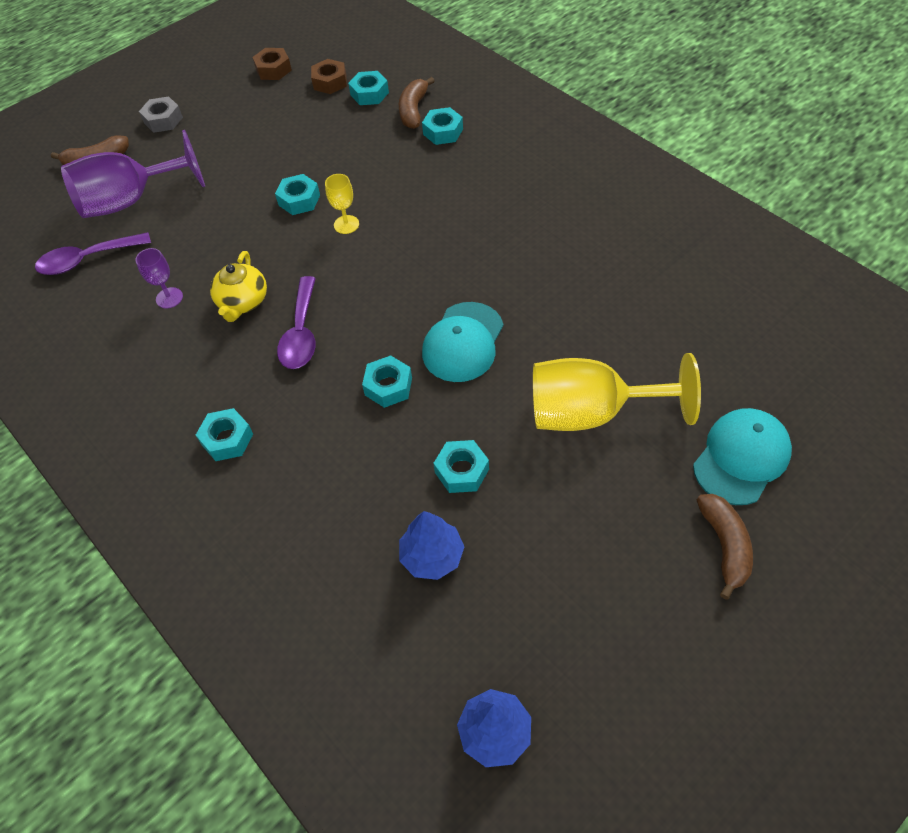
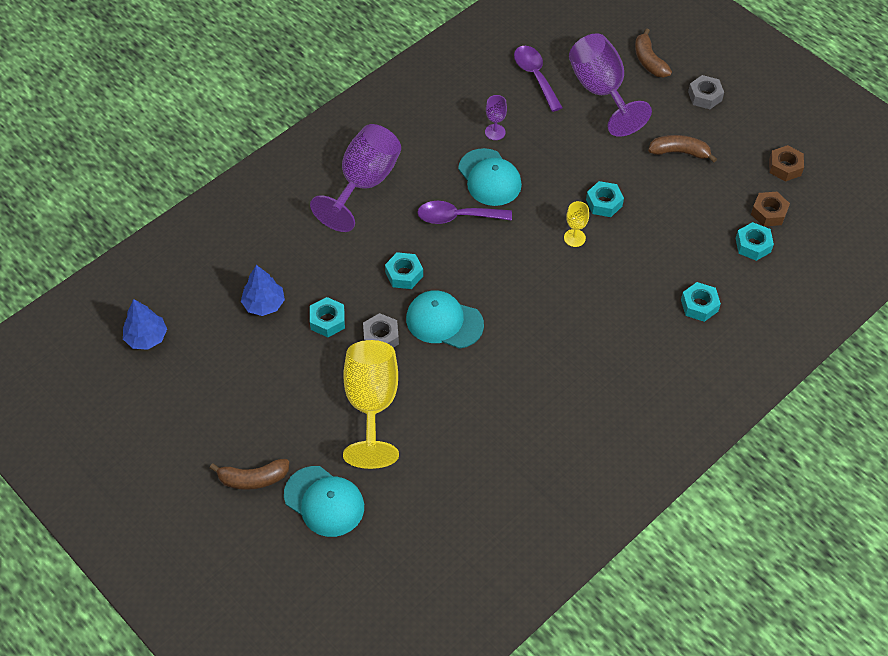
camera: 85 degrees right, 0 degrees up
turquoise nut [196,408,253,461] -> purple goblet [310,124,401,232]
yellow teapot [210,251,267,322] -> turquoise cap [458,148,522,206]
brown banana [399,77,435,129] -> brown banana moved to [648,135,717,162]
none -> grey nut [363,313,399,348]

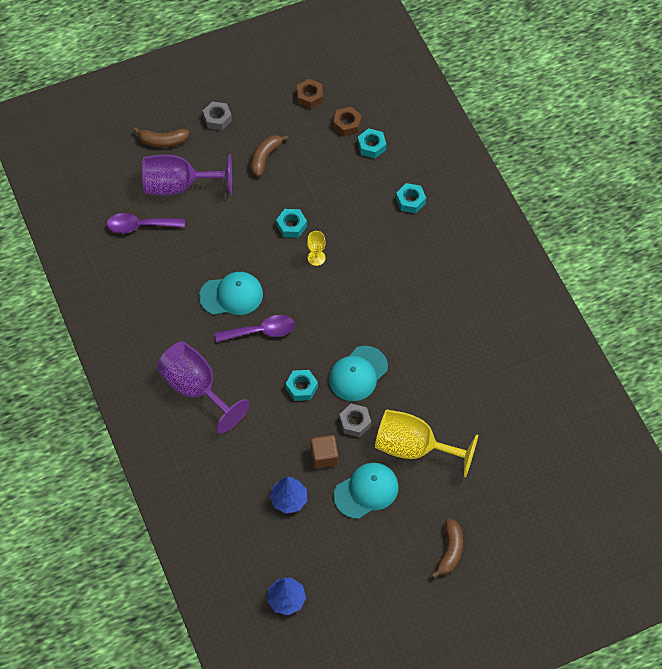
camera: 70 degrees left, 5 degrees up
turquoise cap [284,466,364,537] -> turquoise cap moved to [334,463,399,519]
turquoise nut [310,297,345,337] -> brown cube [310,435,338,469]
purple spoon [418,201,512,224] -> purple spoon turned 120 degrees counterclockwise [215,315,295,343]
purple goblet [485,95,507,140] -> none

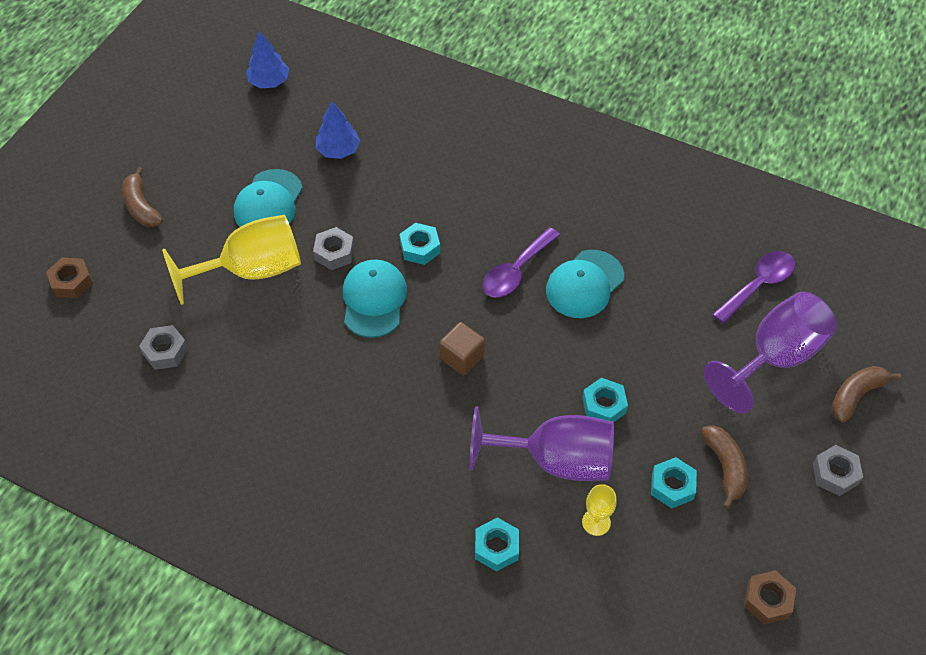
camera: 140 degrees right, 5 degrees down
purple goblet [156,341,250,434] -> purple goblet moved to [469,406,614,481]
yellow goblet [307,231,326,266] -> yellow goblet moved to [582,484,616,536]
brown cube [310,435,338,469] -> brown cube moved to [439,322,485,375]
brown nut [333,107,362,136] -> brown nut moved to [46,258,93,298]
turquoise nut [358,128,386,158] -> turquoise nut moved to [651,457,697,508]
none -> grey nut [139,325,188,370]

